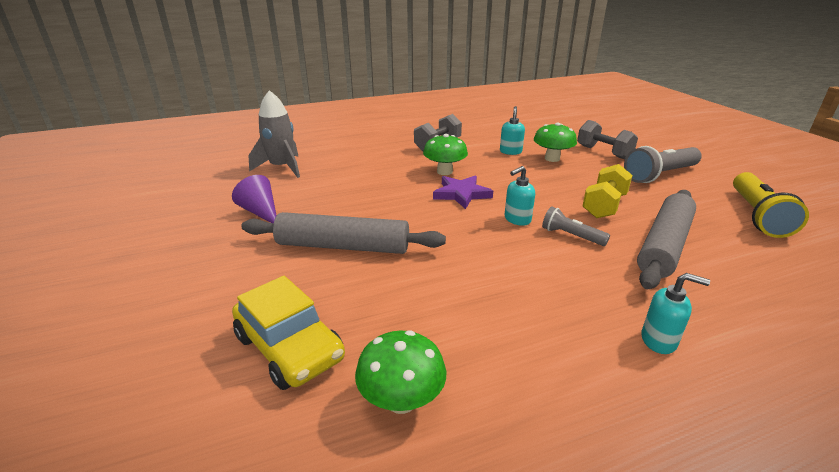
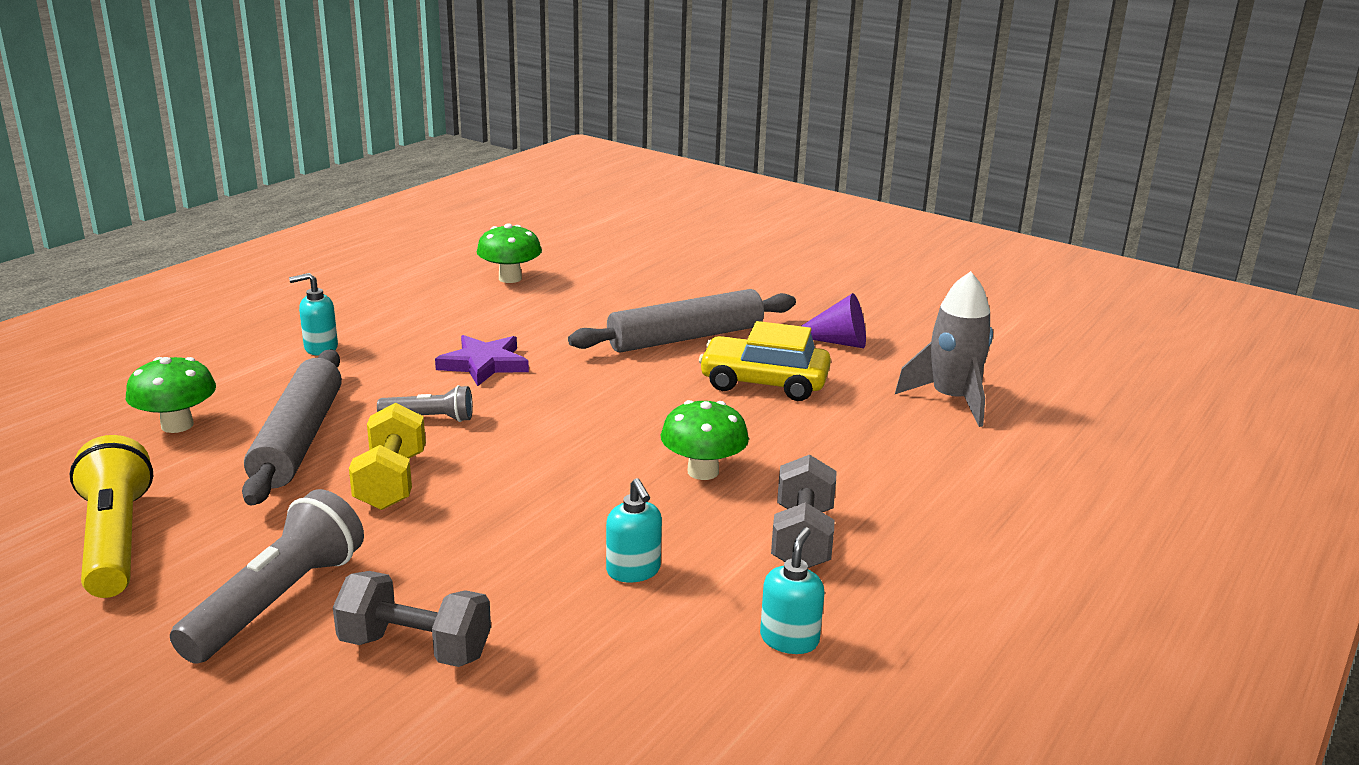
camera: 145 degrees right, 5 degrees down
yellow car [232,276,345,390] -> yellow car moved to [699,321,831,401]
purple star [433,175,493,209] -> purple star moved to [435,335,529,386]
turquoise soap dispenser [504,166,535,226] -> turquoise soap dispenser moved to [760,527,825,654]
green mushroom [534,122,577,162] -> green mushroom moved to [126,357,216,433]

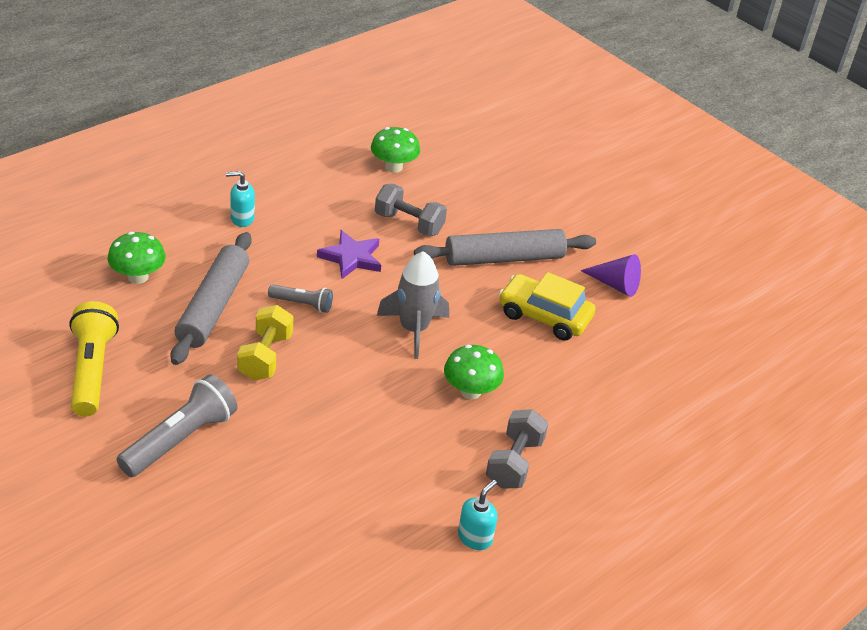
camera: 10 degrees right, 15 degrees up
grey dumbbell [333,571,491,667] -> grey dumbbell moved to [375,184,447,236]
turquoise soap dispenser [606,478,662,583] -> none
grey rocket [895,271,993,427] -> grey rocket moved to [377,251,449,359]

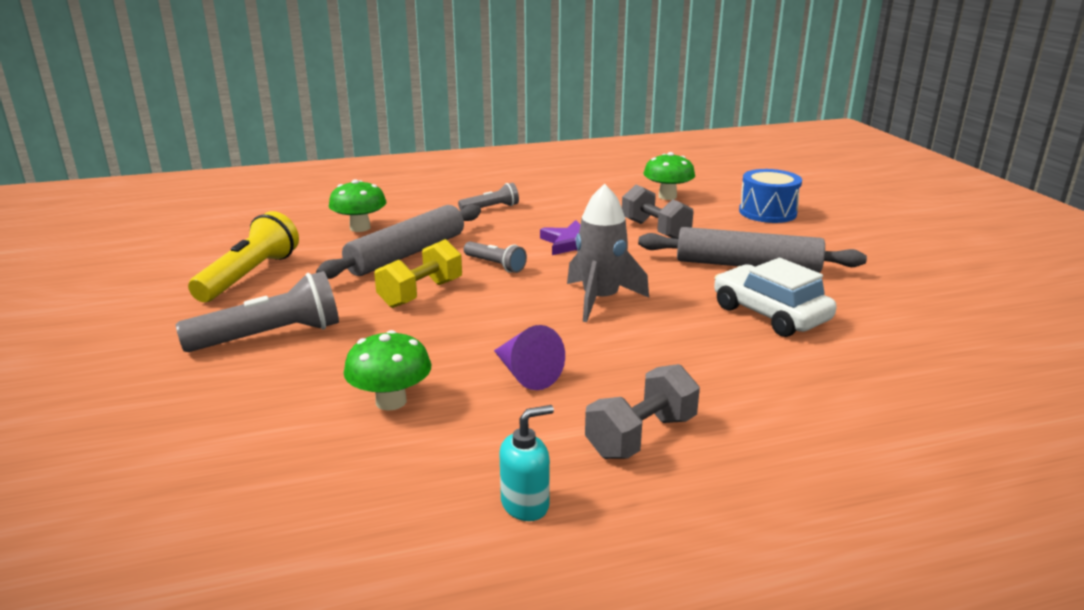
camera: 30 degrees right, 15 degrees down
turquoise soap dispenser [226,171,255,227] -> grey flashlight [458,183,519,211]
green mushroom [444,345,504,399] -> green mushroom moved to [344,330,432,411]
yellow car [499,272,595,341] -> white car [714,258,837,337]
purple cone [580,254,641,297] -> purple cone moved to [494,325,565,390]
none -> blue drum [739,169,802,223]

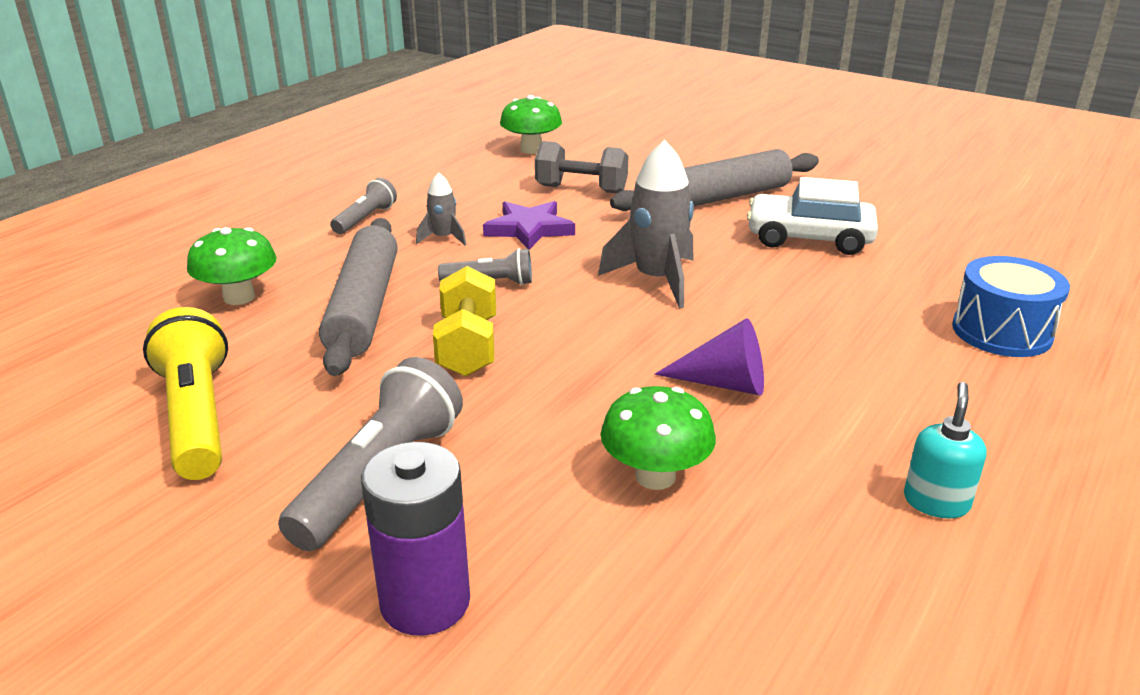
camera: 40 degrees left, 5 degrees up
grey dumbbell [585,364,700,459] -> none
blue drum [739,169,802,223] -> blue drum moved to [952,256,1070,357]
none -> purple battery [361,442,470,636]
none -> grey rocket [416,172,466,246]

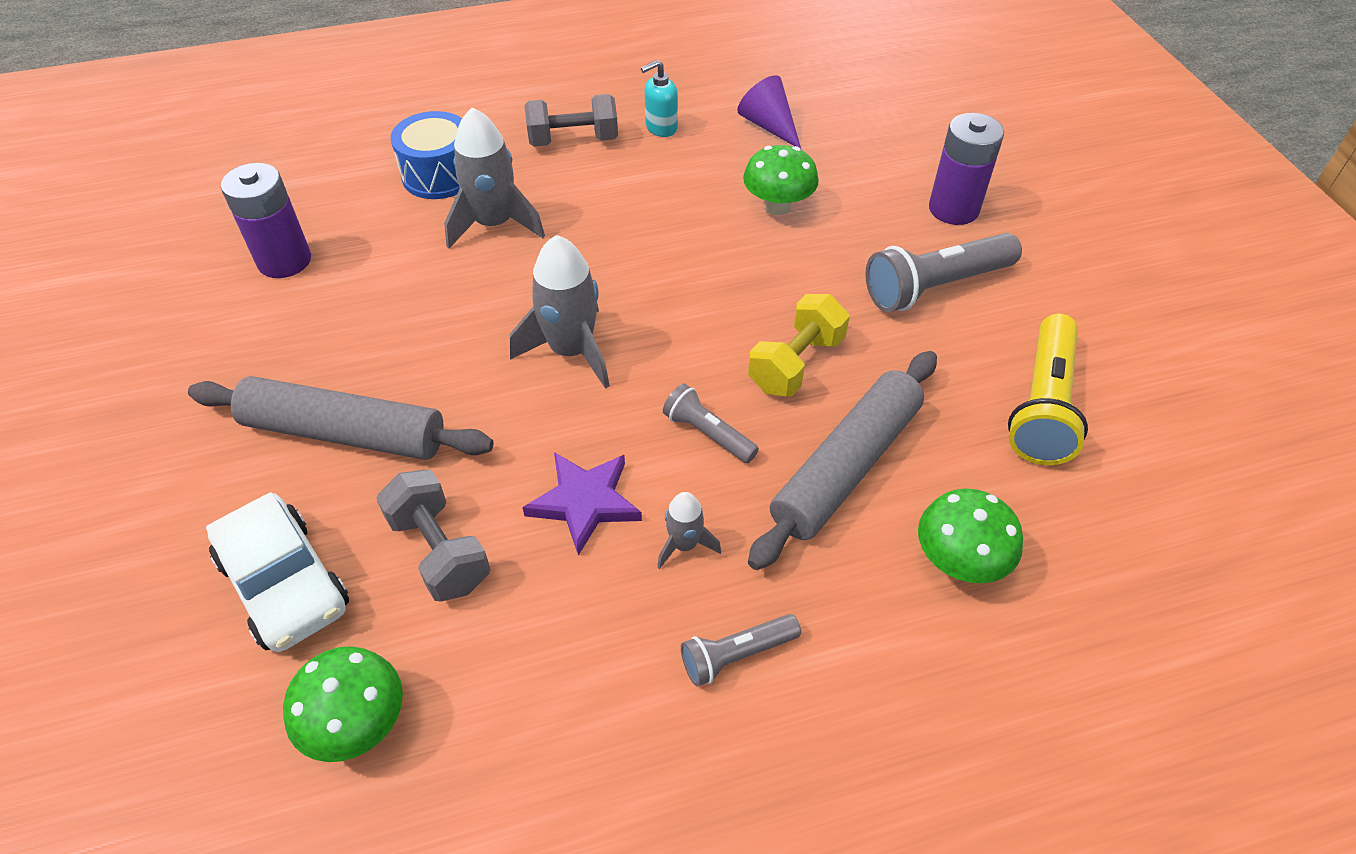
camera: 140 degrees left, 20 degrees up
purple cone [654,318,764,396] -> purple cone moved to [737,75,801,149]
white car [747,177,878,255] -> white car moved to [206,492,349,652]
none -> purple battery [221,163,311,278]
none -> grey rocket [444,107,545,249]
none -> grey dumbbell [524,94,618,147]

